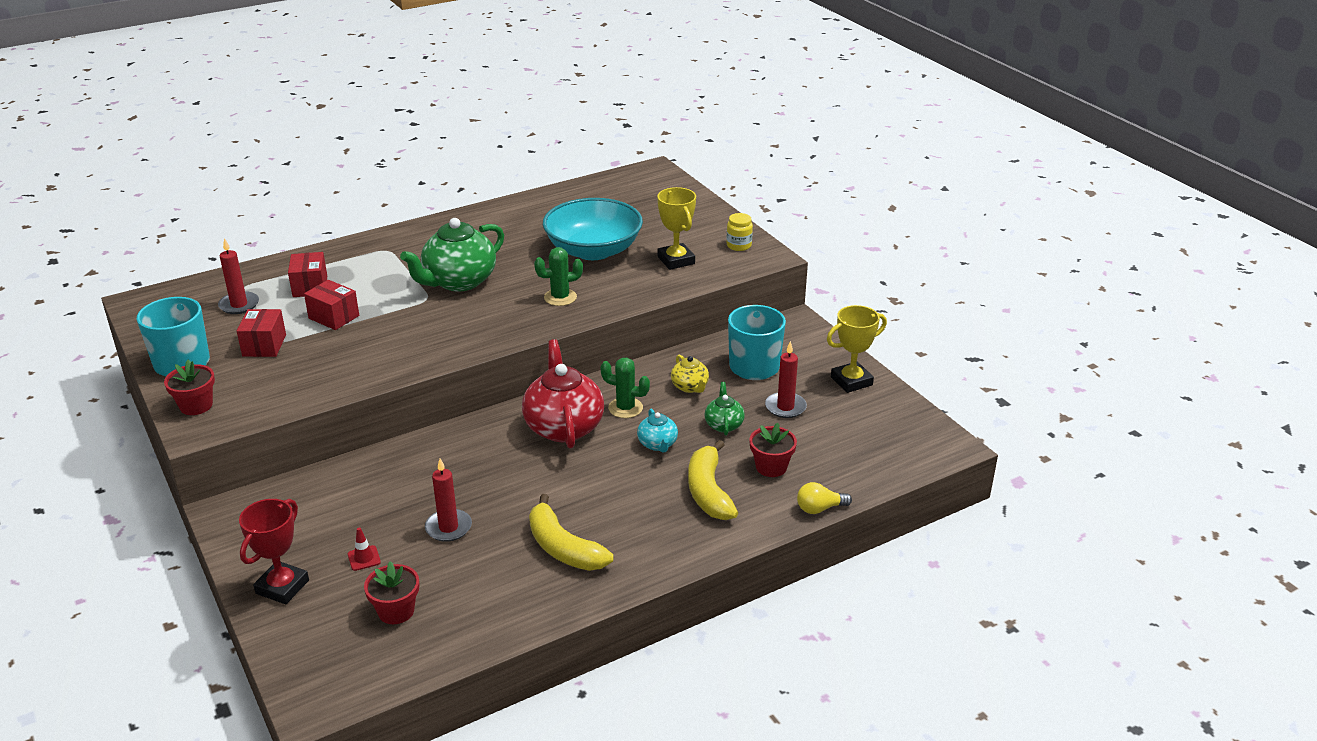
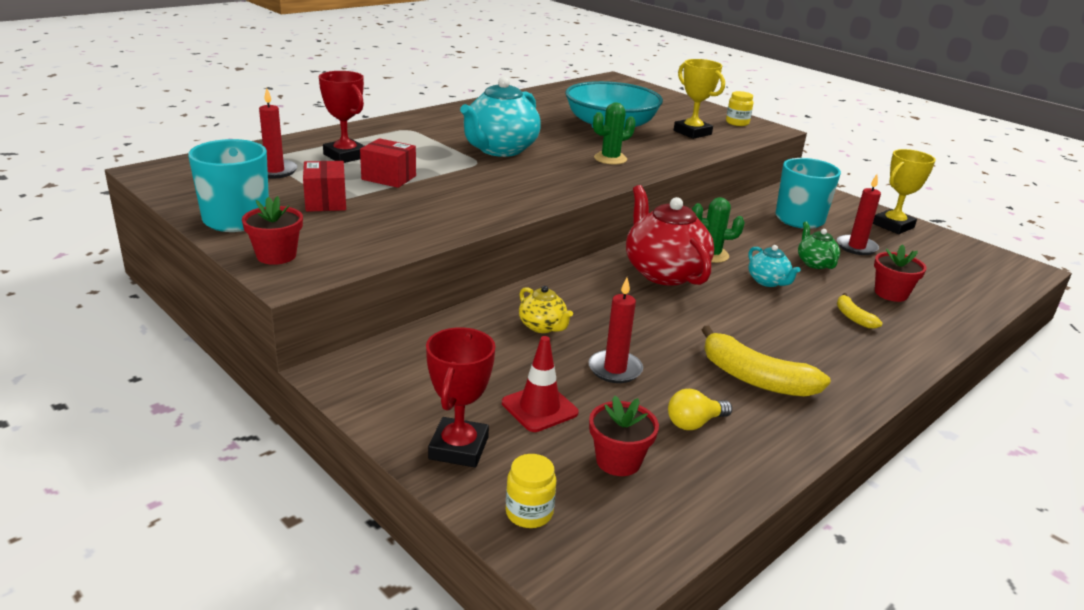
camera: 15 degrees left, 5 degrees down
red box [288,252,327,297] -> red trophy [319,71,364,163]
red traffic cone [348,527,381,571] -> red traffic cone [502,336,579,432], size x1.70
green teapot [400,218,504,291] -> turquoise teapot [460,77,541,157]
yellow teapot [671,355,709,393] -> yellow teapot moved to [519,286,573,333]
yellow banana [688,440,738,520] -> yellow banana [837,293,882,329], size x0.51
yellow light bulb [797,482,852,514] -> yellow light bulb moved to [668,389,732,430]
none -> yellow jar [506,454,556,528]

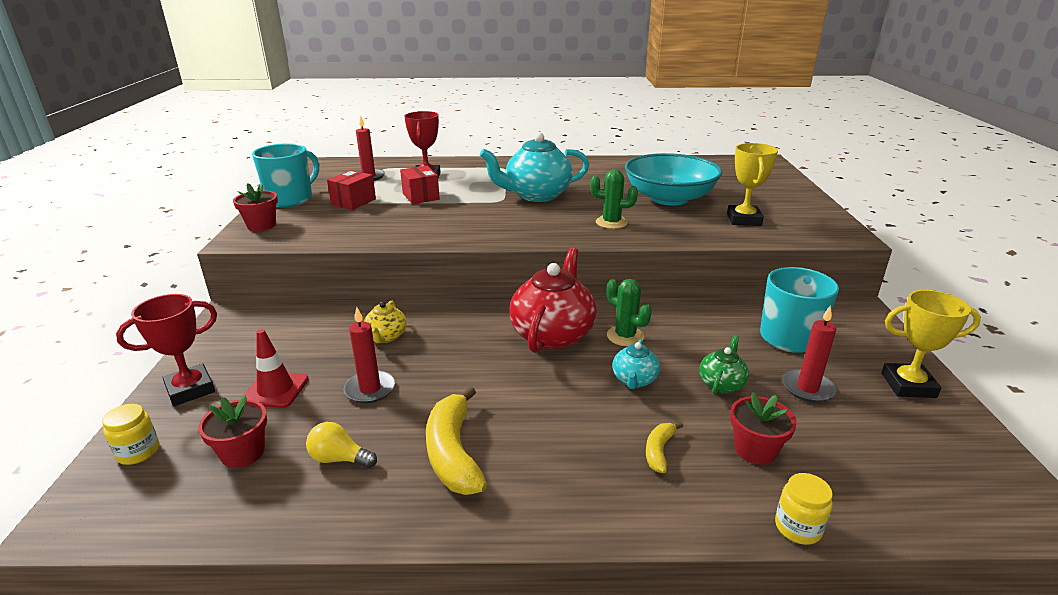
camera: 45 degrees right, 0 degrees up
yellow jar [726,91,753,126] -> yellow jar moved to [775,473,833,545]

